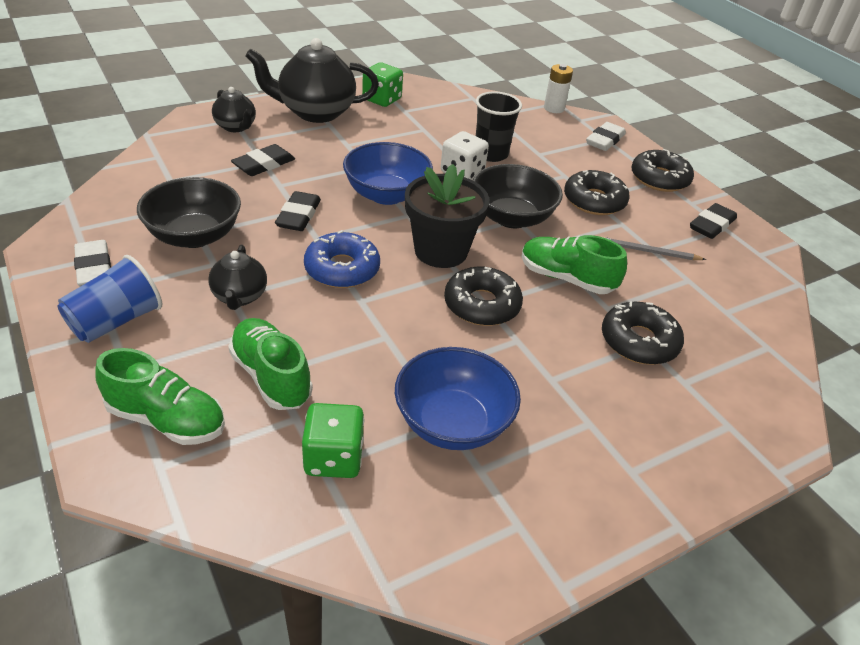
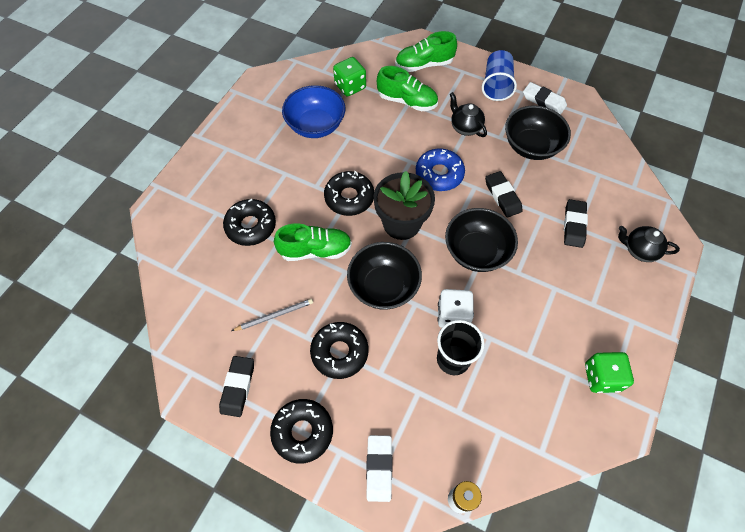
camera: 150 degrees right, 20 degrees up
black teapot [245,38,379,123] -> none
blue bowl [343,142,433,205] -> black bowl [445,208,518,272]

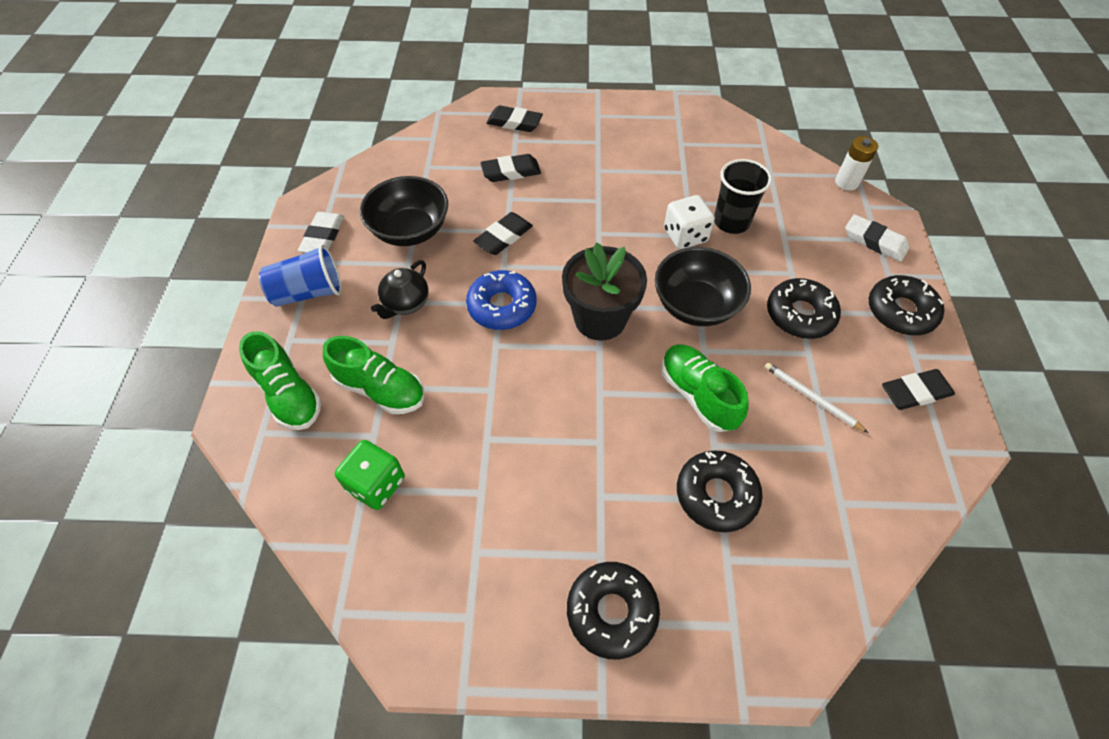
camera: 115 degrees left, 5 degrees down
grey pencil [232,299,313,331] -> white pencil [765,362,868,433]
blue bowl [282,85,345,138] -> none
black donut [324,171,374,216] -> black donut moved to [567,562,660,659]
white eraser [366,435,392,502] -> white eraser turned 60 degrees clockwise [845,214,909,262]
green shoe [377,66,438,111] -> green shoe turned 120 degrees clockwise [323,336,425,414]
black bowl [445,208,518,272] -> none
green dice [585,352,634,393] -> none
black teapot [618,226,680,262] -> black eraser [486,105,543,132]

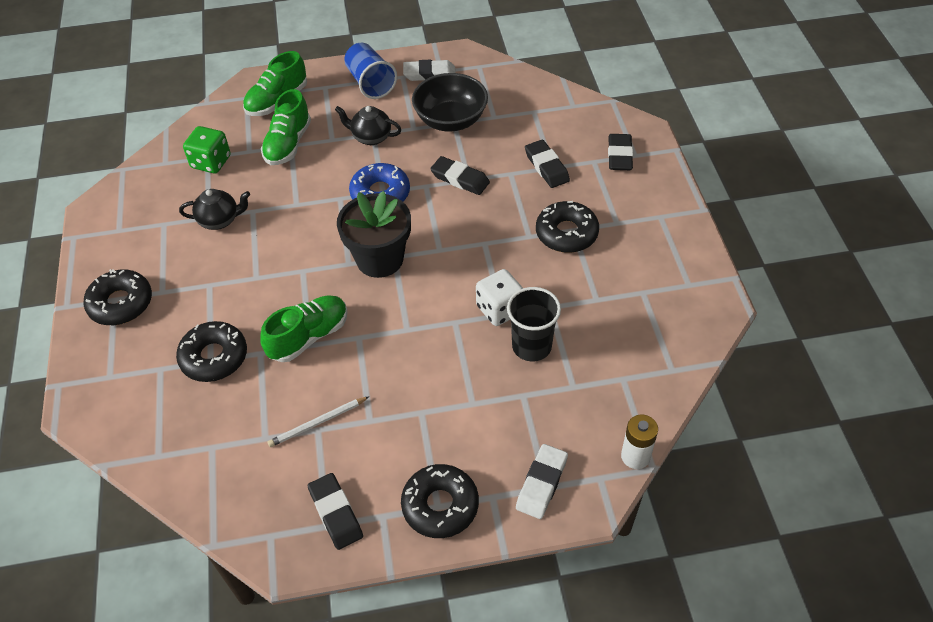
camera: 80 degrees right, 5 degrees down
black bowl [655,247,751,326] -> none
white pencil [765,362,868,433] -> white pencil turned 150 degrees counterclockwise [267,396,370,447]
black donut [767,278,841,339] -> black donut moved to [536,201,599,253]
none -> black teapot [179,189,250,230]

